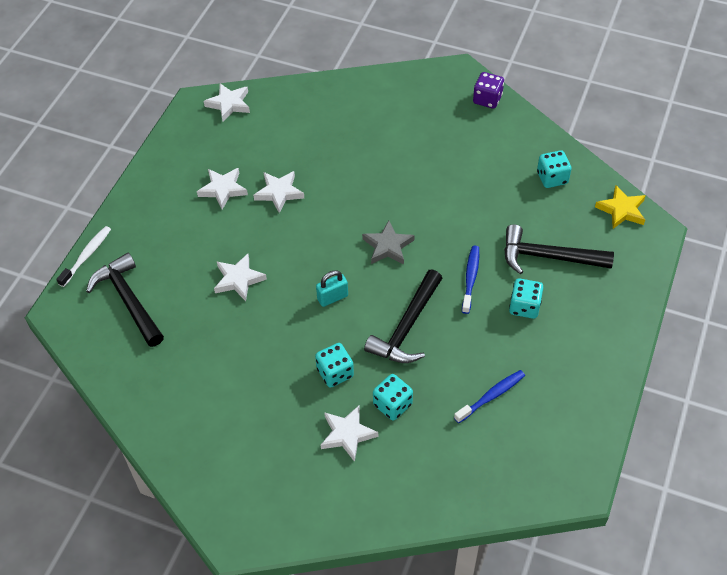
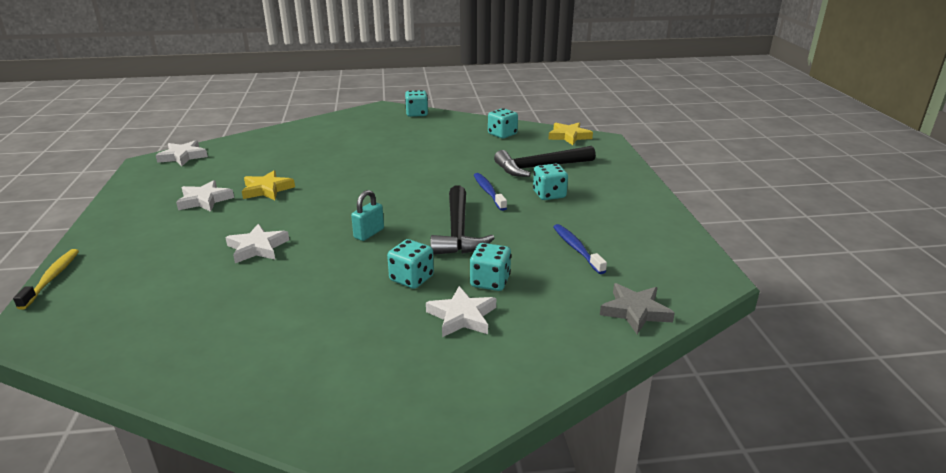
camera: 30 degrees left, 25 degrees down
white toothbrush [56,226,111,287] -> yellow toothbrush [13,249,79,310]
black hammer [86,253,164,347] -> none
white star [253,171,304,213] -> yellow star [242,170,295,200]
grey star [362,221,415,265] -> grey star moved to [600,283,675,334]
blue toothbrush [454,370,525,423] -> blue toothbrush turned 45 degrees counterclockwise [554,224,607,274]
purple dice [473,72,504,109] -> turquoise dice [405,90,428,117]

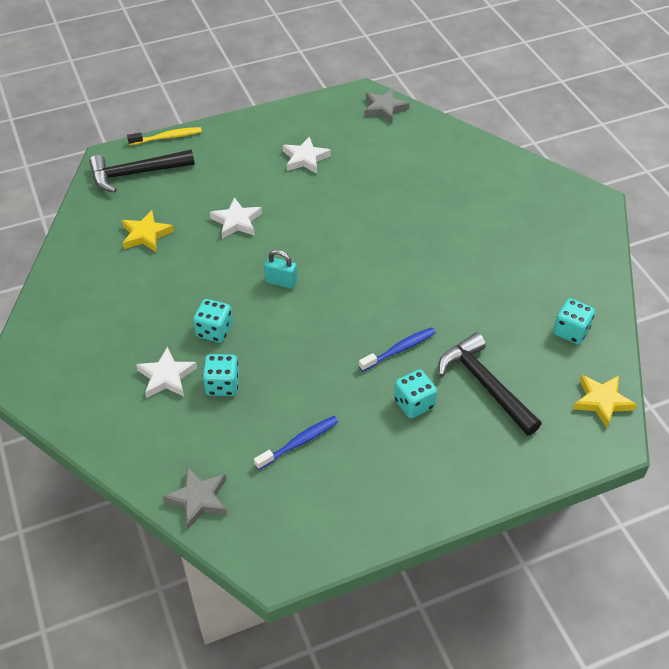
camera: 75 degrees right, 20 degrees up
white star [156,140,208,166] -> grey star [364,89,410,123]
yellow star [242,170,295,200] -> yellow star moved to [122,210,174,252]
turquoise dice [405,90,428,117] -> none
black hammer [430,185,494,255] -> black hammer moved to [89,150,195,192]

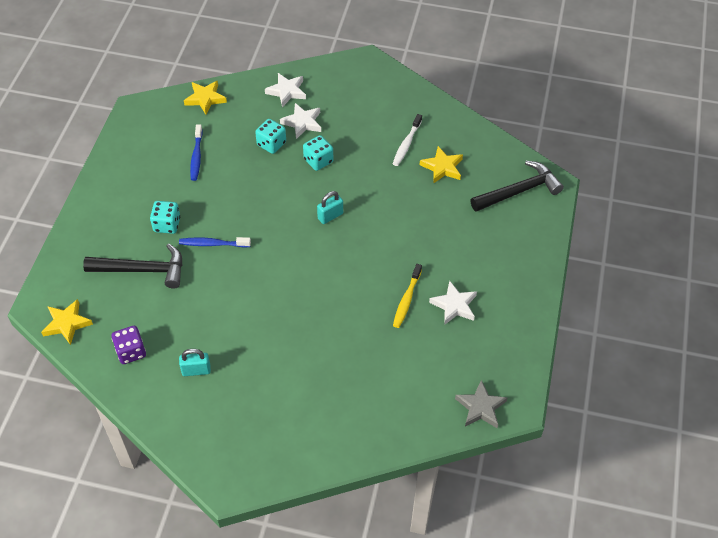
camera: 125 degrees right, 5 degrees up
black hammer [89,150,195,192] -> black hammer turned 45 degrees clockwise [471,161,564,212]
yellow toothbrush [127,127,202,145] -> yellow toothbrush moved to [393,264,422,328]
grey star [163,467,227,529] -> yellow star [184,80,227,114]
white star [210,197,262,239] -> white star moved to [265,73,306,107]
blue toothbrush [359,327,436,372] -> blue toothbrush turned 90 degrees clockwise [179,237,251,248]
turquoise dice [553,298,595,344] -> purple dice [112,326,146,364]
none -> turquoise padlock [179,349,211,376]
none -> white toothbrush [393,114,422,166]

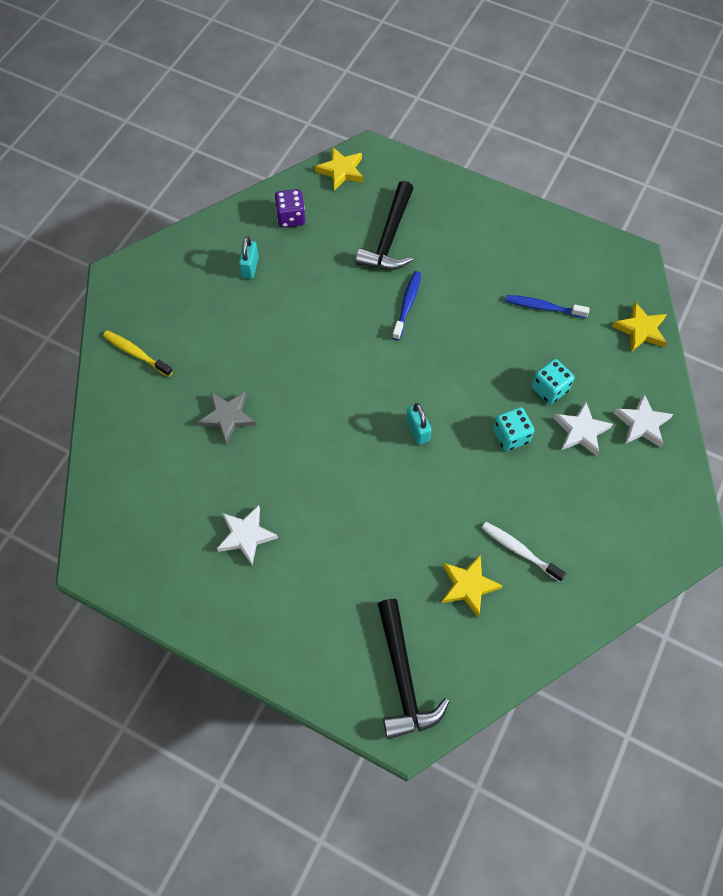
camera: 105 degrees right, 10 degrees up
turquoise dice [150,201,180,234] -> none
yellow toothbrush [393,264,422,328] -> yellow toothbrush moved to [103,330,173,377]
grey star [455,380,508,428] -> grey star moved to [197,392,256,444]

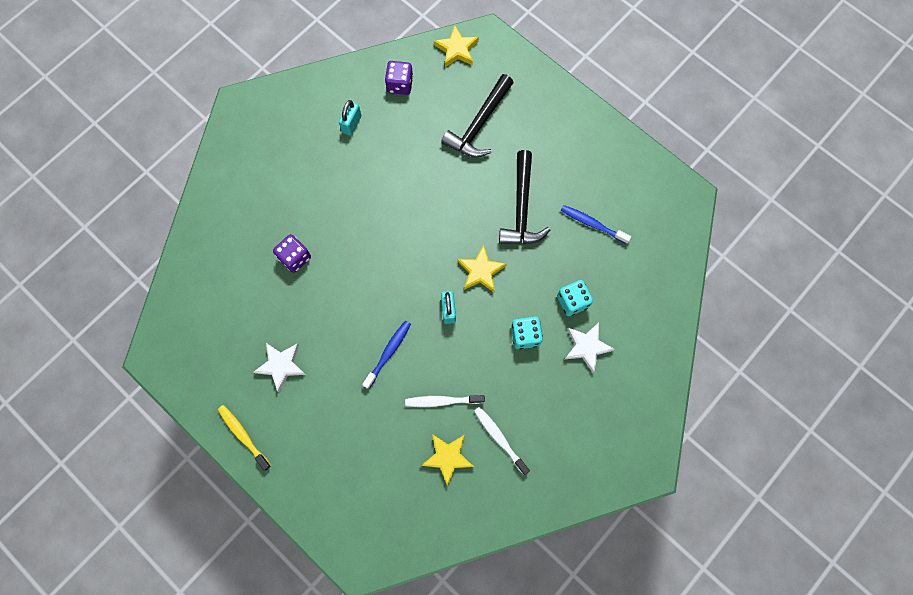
camera: 15 degrees right, 10 degrees up
yellow toothbrush [103,330,173,377] -> yellow toothbrush moved to [218,405,271,471]
grey star [197,392,256,444] -> purple dice [273,234,311,273]
black hammer [378,599,450,739] -> black hammer moved to [499,150,550,244]
blue toothbrush [392,271,421,340] -> blue toothbrush moved to [362,321,411,389]
yellow star [612,302,667,352] -> yellow star moved to [457,245,507,293]
white star [613,394,673,448] -> none
none -> white toothbrush [405,395,485,407]

